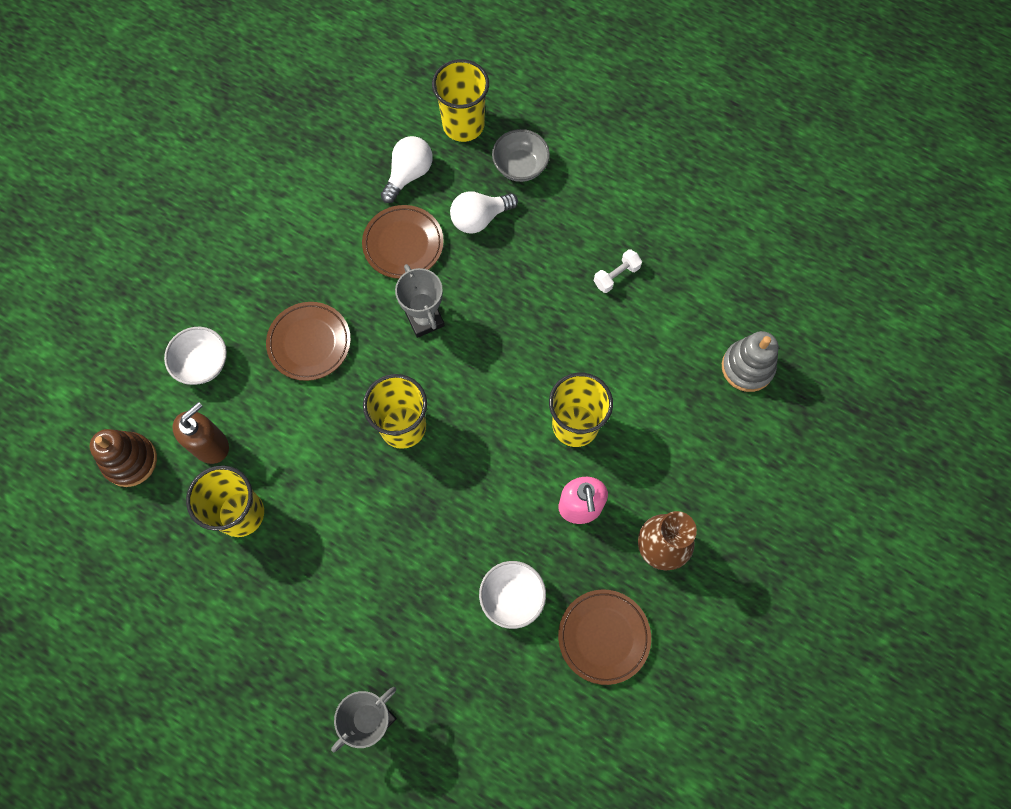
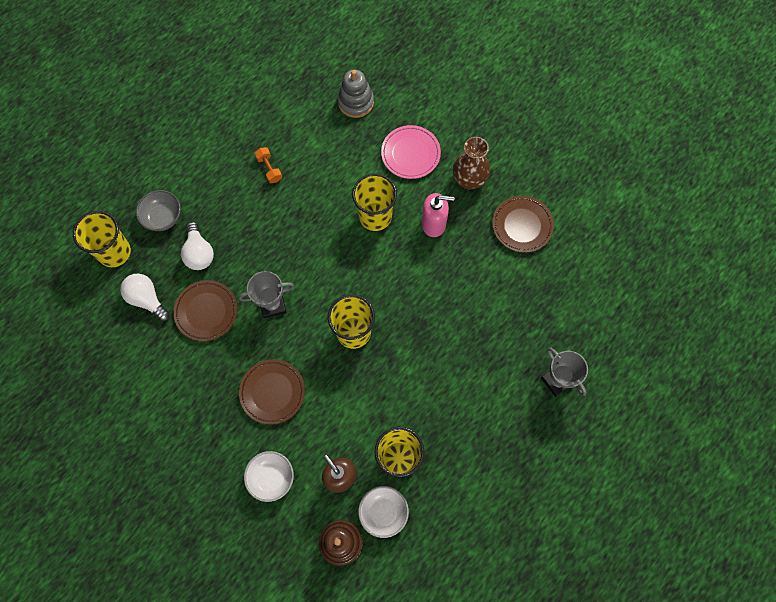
camera: 80 degrees left, 0 degrees up
white bowl [479,561,546,629] -> white bowl moved to [358,486,409,538]
white dumbbell [594,249,642,293] -> orange dumbbell [254,147,282,183]
none -> pink plate [381,125,441,179]

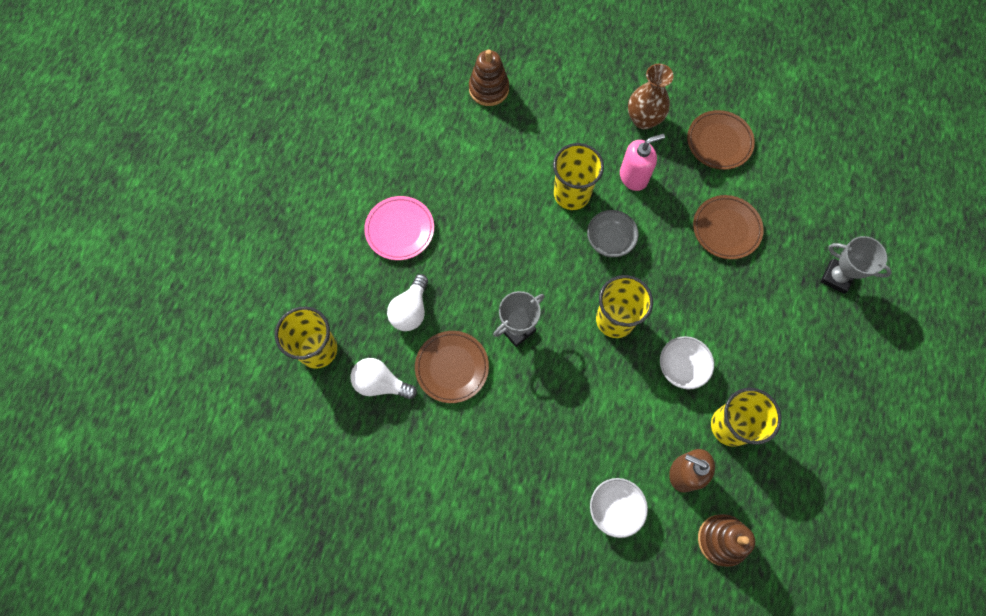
camera: 25 degrees left, 0 degrees up
grey bowl [136,190,181,231] -> grey bowl moved to [587,210,639,257]
white light bulb [181,222,214,270] -> white light bulb turned 60 degrees clockwise [387,274,428,331]
brown plate [239,359,305,425] -> brown plate moved to [693,195,763,259]
orange dumbbell [254,147,282,183] -> none
grey stacking toy [338,70,374,118] -> brown stacking toy [469,49,509,106]
white bowl [358,486,409,538] -> white bowl moved to [660,336,714,389]
pink plate [381,125,441,179] -> pink plate moved to [364,196,434,260]

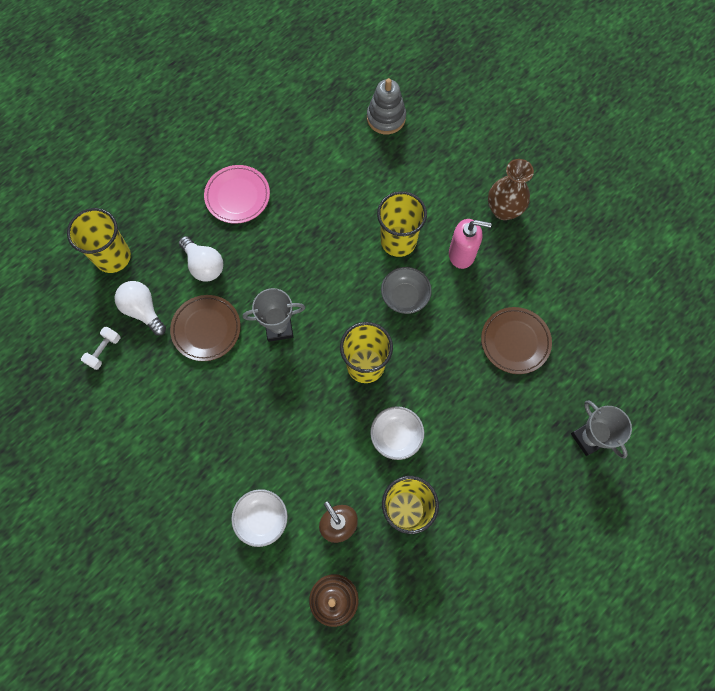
camera: 30 degrees right, 0 degrees up
white light bulb [387,274,428,331] -> white light bulb turned 90 degrees counterclockwise [179,236,223,281]
brown stacking toy [469,49,509,106] -> grey stacking toy [367,78,406,134]
brown plate [687,110,755,170] -> none
none -> white dumbbell [81,327,120,370]

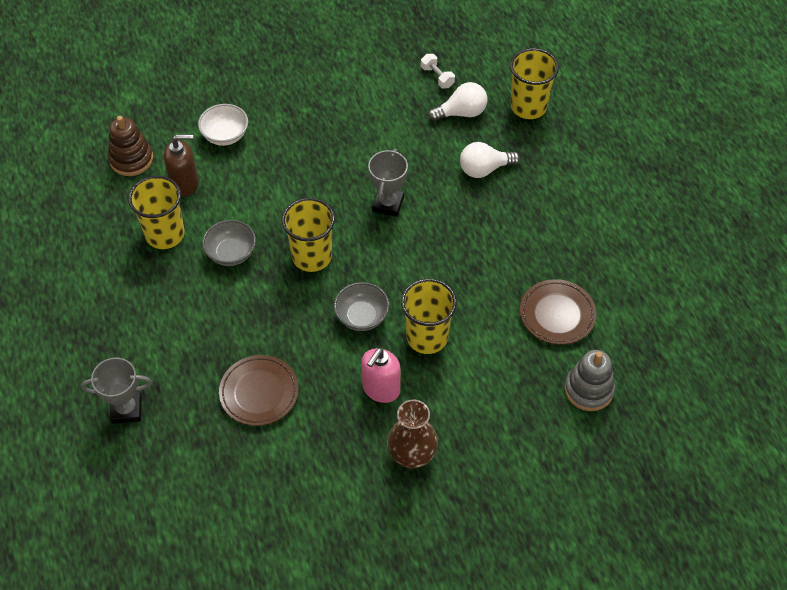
camera: 115 degrees right, 15 degrees down
brown plate [170,295,241,361] -> brown plate moved to [520,279,596,345]
pink plate [204,165,270,224] -> none
white bowl [370,406,424,460] -> grey bowl [202,220,256,266]

